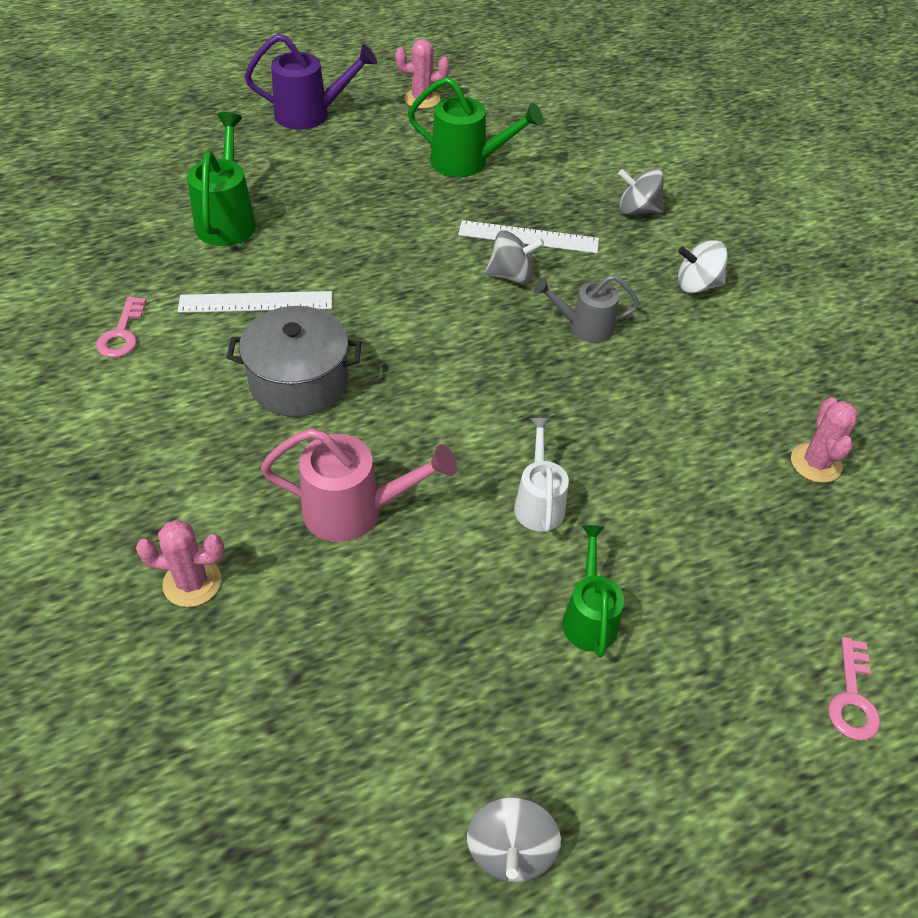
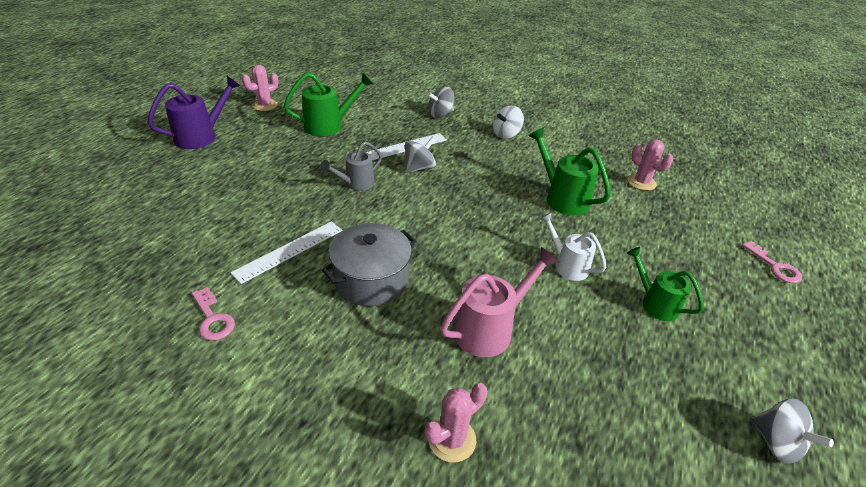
camera: 40 degrees left, 10 degrees down
green watering can [187,112,256,246] -> green watering can moved to [528,127,611,216]
grey watering can [534,275,640,343] -> grey watering can moved to [320,141,382,191]

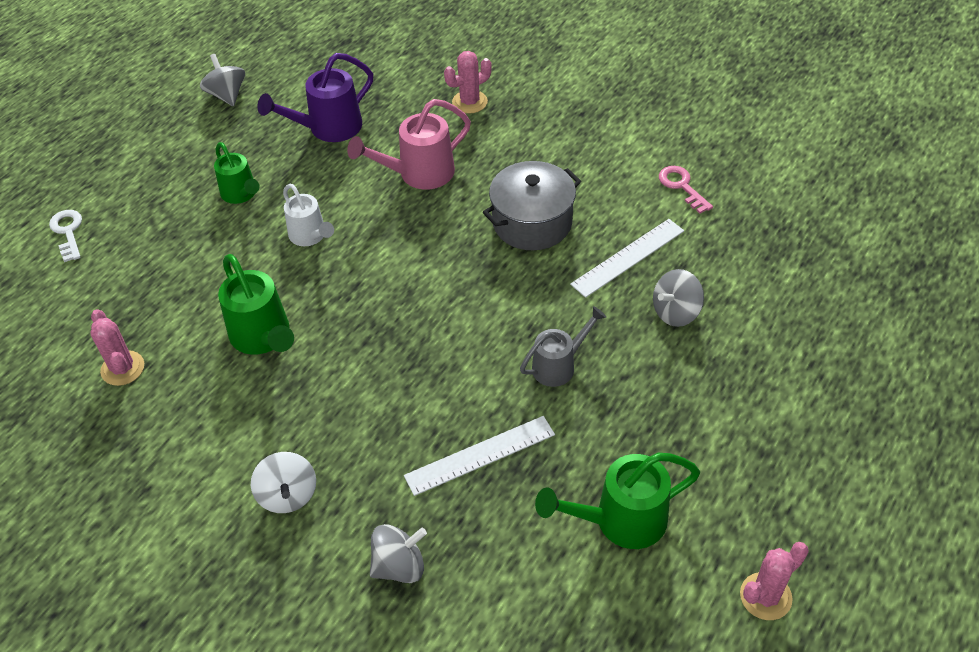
camera: 170 degrees left, 10 degrees up
purple watering can [147,76,241,149] -> purple watering can moved to [257,53,373,142]
grey spinning top [405,137,436,173] -> grey spinning top moved to [653,269,704,327]
white spinning top [493,105,524,139] -> white spinning top turned 105 degrees clockwise [251,452,316,513]
pink key [742,241,802,283] -> white key [49,210,82,262]

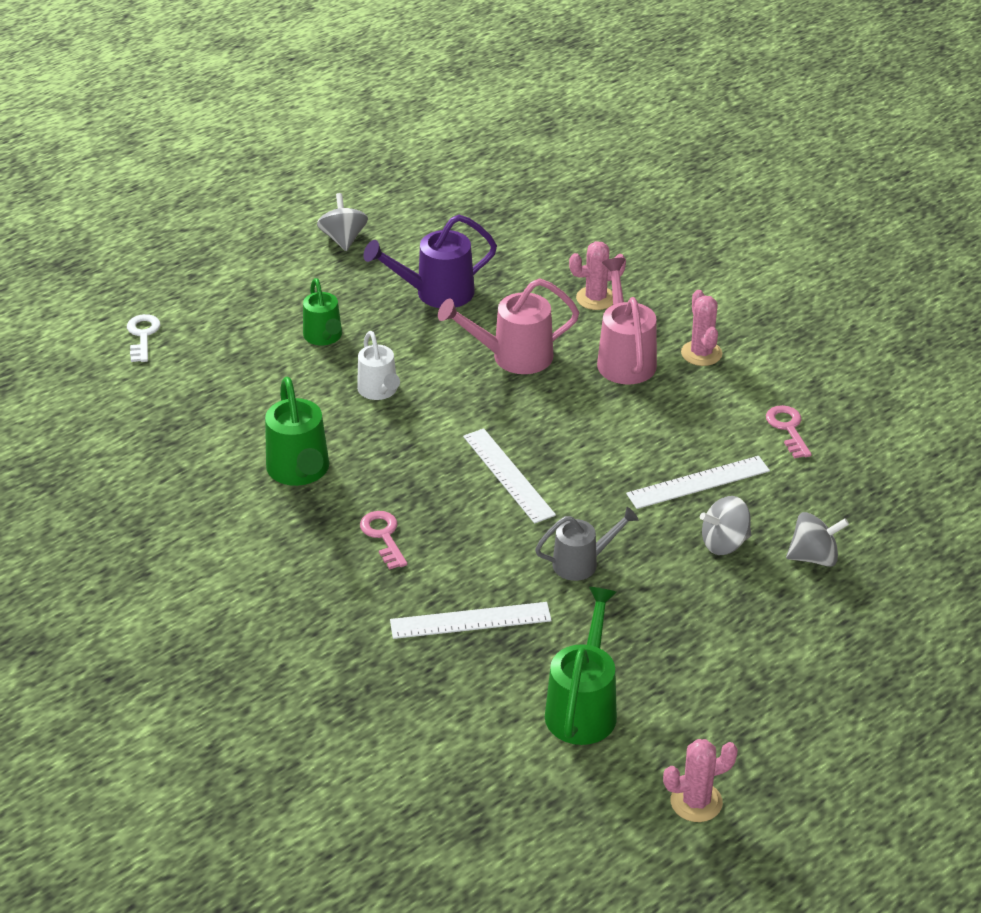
camera: 15 degrees right, 10 degrees down
pink cactus [90,309,144,386] -> pink cactus moved to [681,290,722,366]
white spinning top [251,452,316,513] -> none
grey spinning top [370,524,427,583] -> grey spinning top moved to [786,512,849,567]
grey pot [483,161,581,250] -> none
green watering can [535,453,700,549] -> green watering can turned 105 degrees clockwise [545,587,617,745]
none -> pink key [360,511,407,570]
none -> white ruler [463,428,556,524]
none -> pink watering can [597,258,657,385]

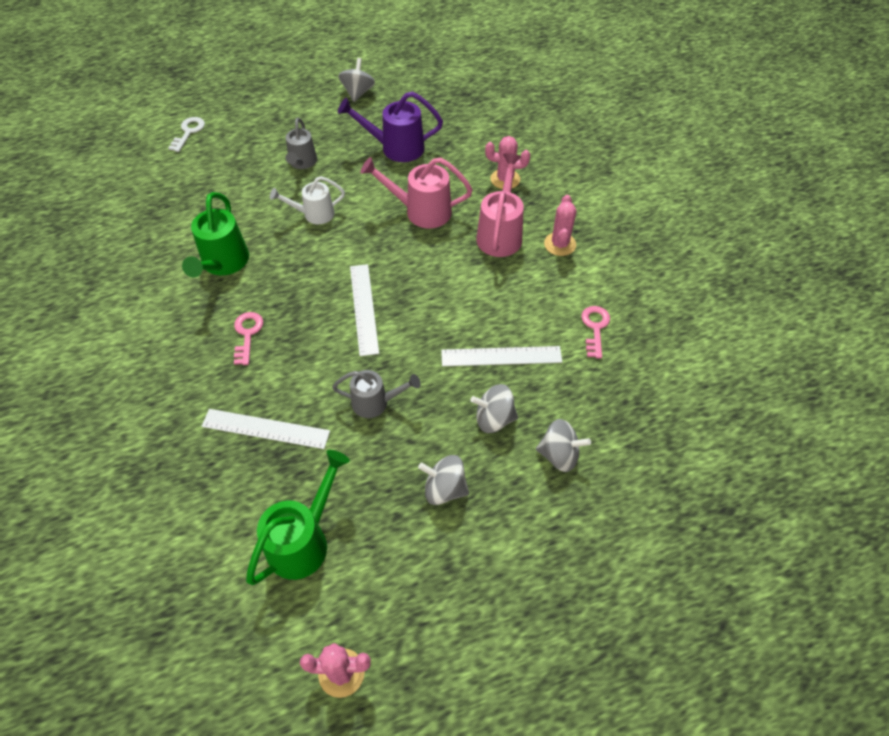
camera: 20 degrees right, 15 degrees up
green watering can [303,278,342,345] -> grey watering can [286,118,317,169]
white watering can [357,331,400,400] -> white watering can turned 75 degrees clockwise [270,176,345,224]
none -> grey spinning top [418,455,469,505]

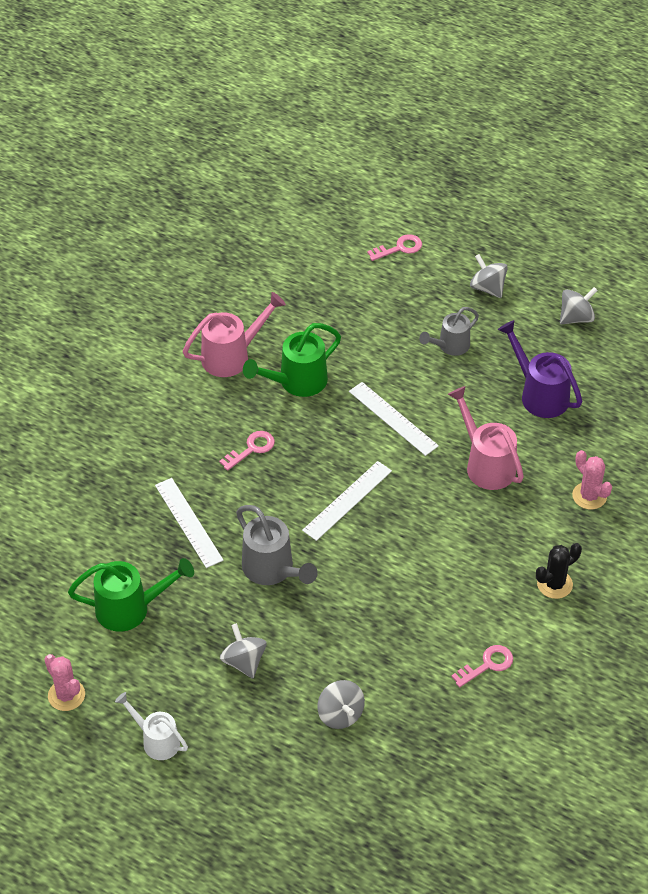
camera: 50 degrees right, 5 degrees down
white key [168,117,205,152] -> pink key [367,234,422,261]
white watering can [270,176,345,224] -> white watering can moved to [115,692,188,760]
grey watering can [332,370,420,418] -> grey watering can [236,505,318,585], size x1.50
white ruler [441,346,562,366] -> white ruler moved to [349,382,439,456]
grey spinning top [470,384,518,433] -> grey spinning top moved to [470,254,508,298]
pink watering can [476,153,524,257] -> pink watering can moved to [182,292,286,377]
pink cactus [544,195,576,256] -> black cactus [536,543,582,599]

